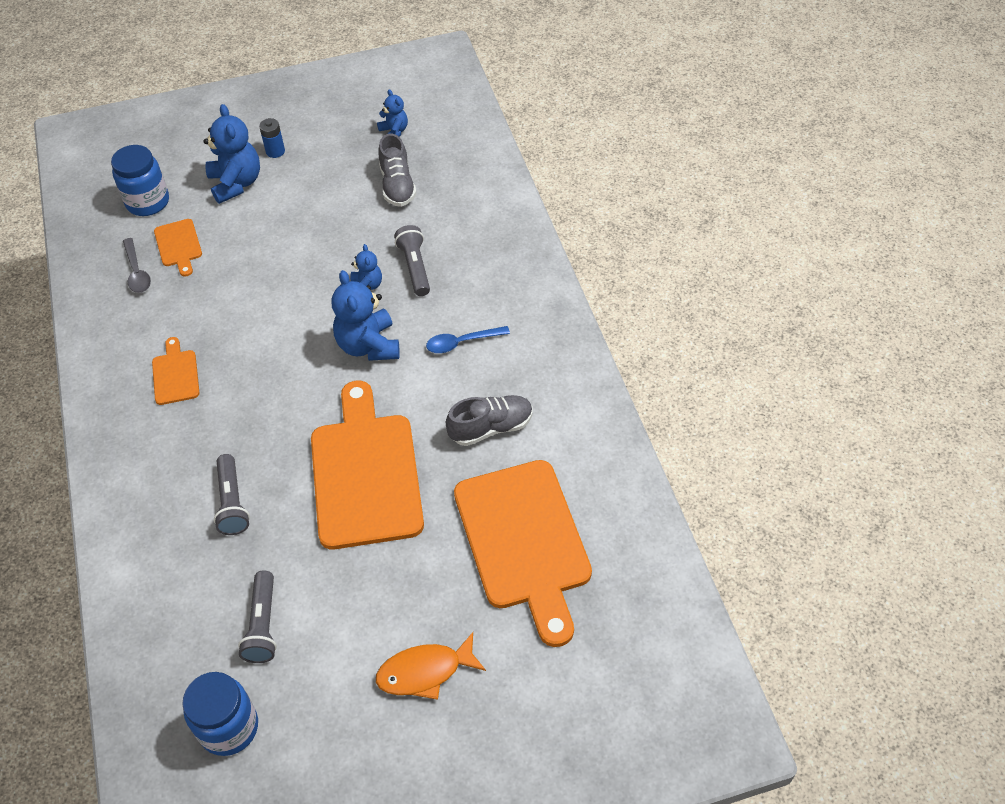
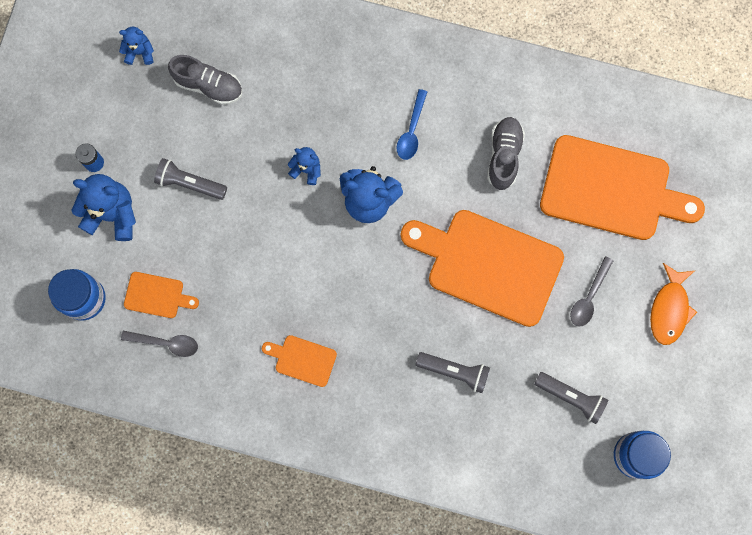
camera: 60 degrees left, 25 degrees up
grey flashlight [394,225,430,296] -> grey flashlight moved to [154,158,227,200]
none -> grey spoon [570,256,613,327]

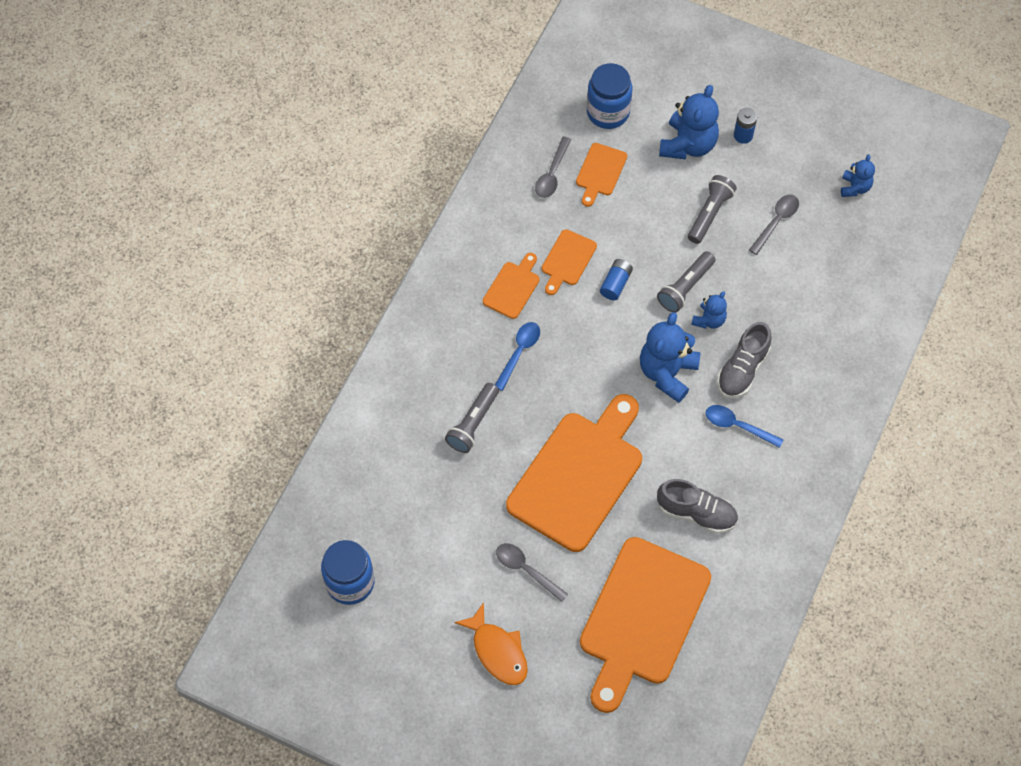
camera: 100 degrees right, 15 degrees down
grey shoe [168,55,242,105] -> grey shoe moved to [717,322,772,398]
grey flashlight [534,372,608,424] -> grey flashlight moved to [657,251,715,313]
orange fish [650,263,697,345] -> orange fish turned 150 degrees counterclockwise [454,602,528,685]
none -> blue spoon [495,322,540,391]
none -> orange cutting board [542,229,597,295]
none -> blue battery [600,259,633,300]
none -> grey spoon [749,195,799,255]

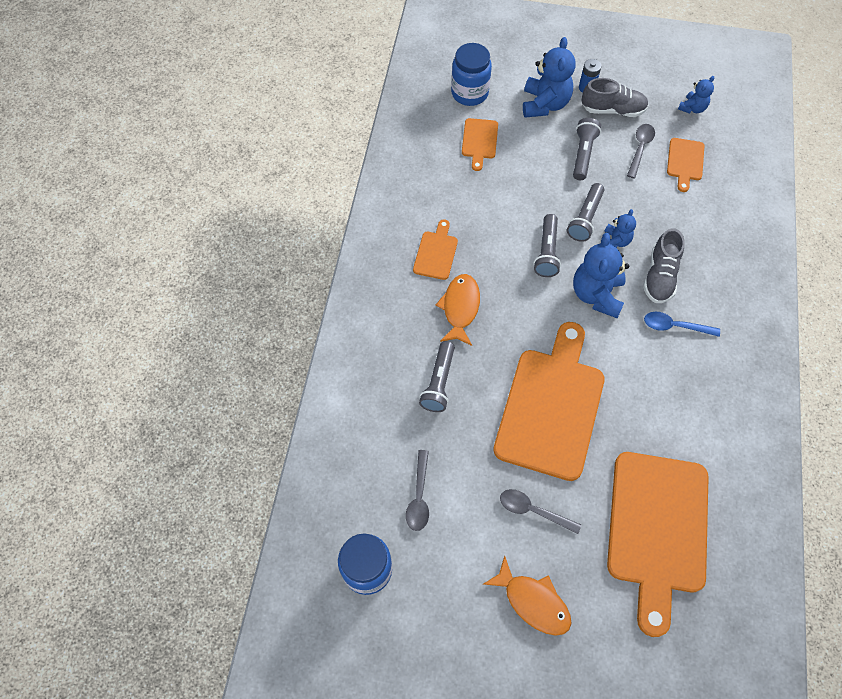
camera: 15 degrees left, 0 degrees up
blue spoon [495,322,540,391] -> orange fish [436,274,480,346]
grey spoon [535,137,571,198] -> grey spoon moved to [406,450,429,531]
orange cutting board [542,229,597,295] -> orange cutting board moved to [667,138,704,192]
blue battery [600,259,633,300] -> none
grey shoe [657,479,738,534] -> grey shoe moved to [581,78,648,117]
blue teddy bear [841,155,875,197] -> blue teddy bear turned 45 degrees clockwise [678,76,714,114]
none -> grey flashlight [533,214,561,277]

